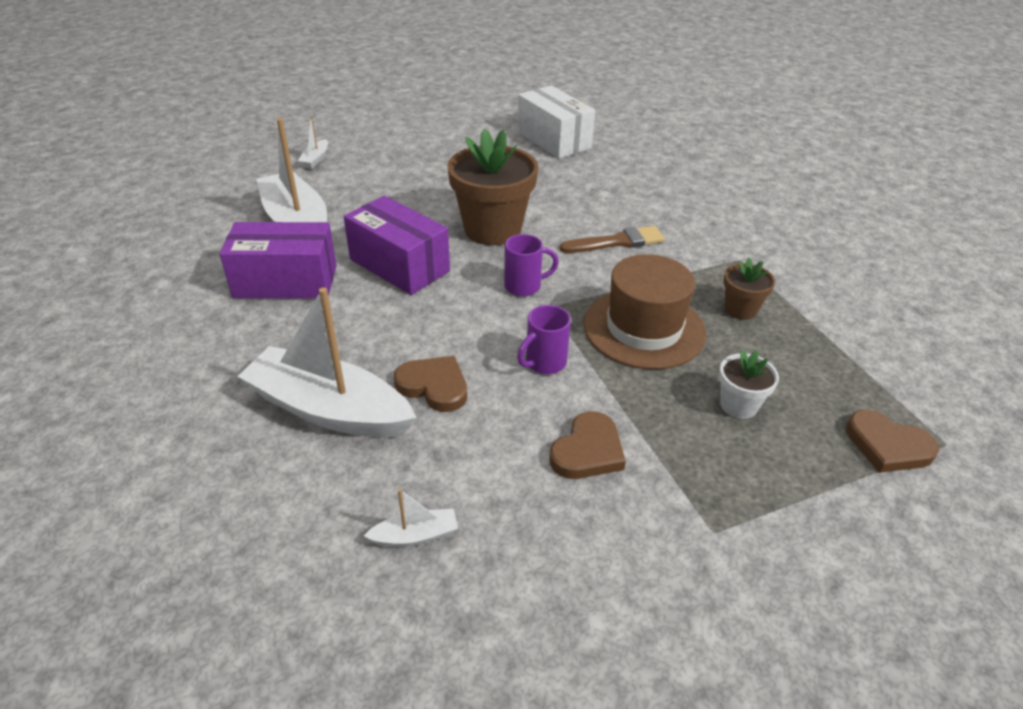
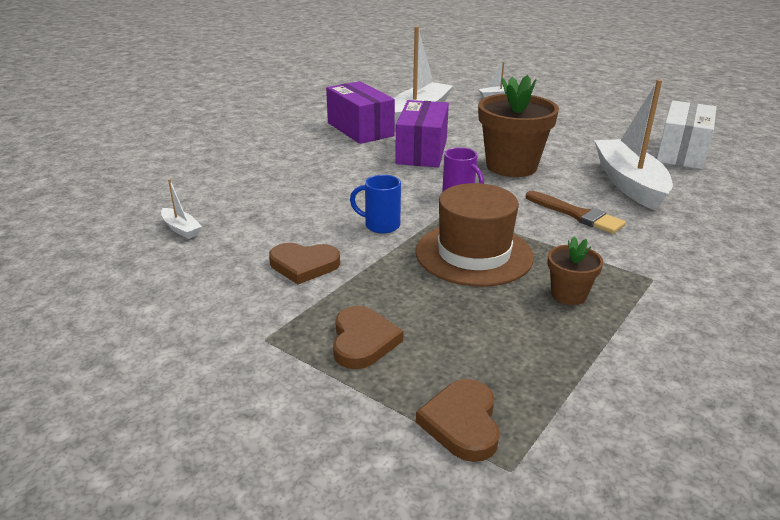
camera: 60 degrees right, 10 degrees down
white boat [238,287,417,438] -> white boat moved to [594,79,673,211]
brown heart [394,356,467,412] -> brown heart moved to [333,306,403,369]
purple mug [517,305,571,374] -> blue mug [350,175,401,234]
white flower pot [719,350,779,419] -> none

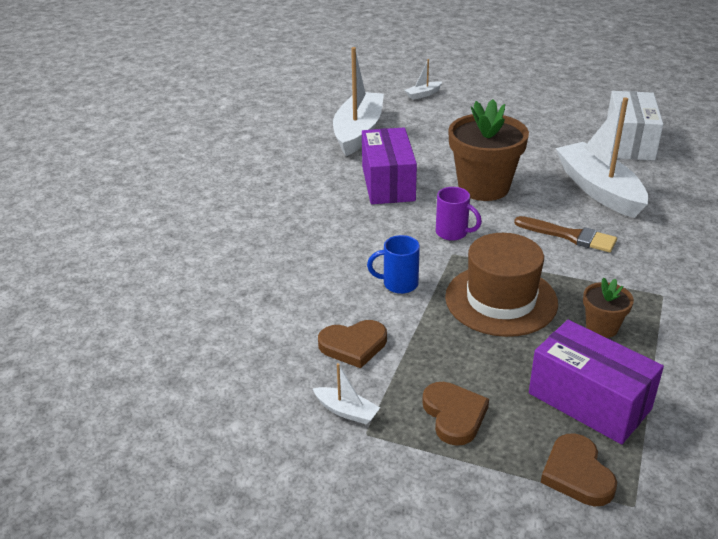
camera: 15 degrees left, 5 degrees up
white boat [161,179,202,239] -> white boat moved to [312,363,380,425]
purple box [326,81,395,144] -> purple box moved to [529,320,664,445]

